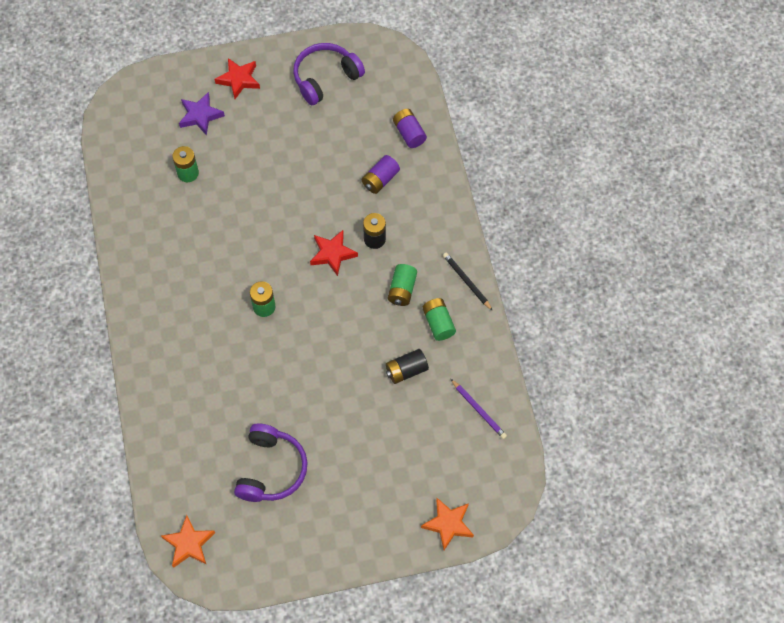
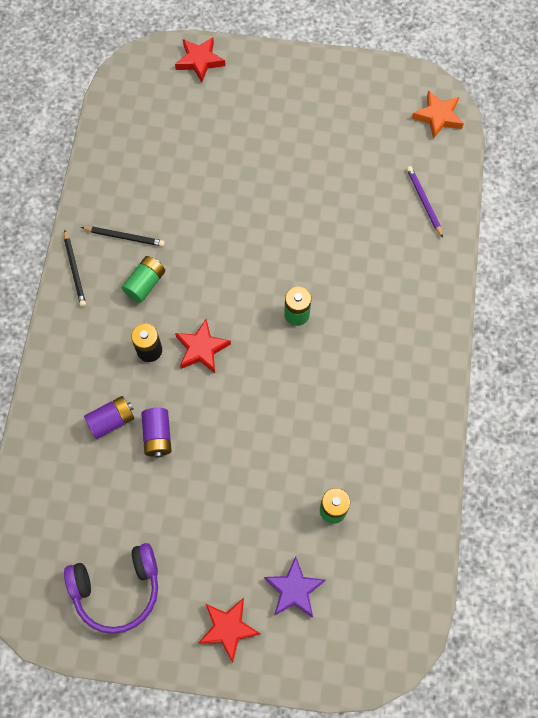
camera: 160 degrees left, 5 degrees up
purple headphones [234,424,308,502] -> none
black battery [386,349,429,384] -> none
purple battery [393,109,427,148] -> purple battery moved to [141,408,172,458]
orange star [421,498,474,550] -> red star [175,37,225,82]
green battery [422,298,456,341] -> black pencil [81,227,165,247]
purple pencil [451,379,507,439] -> purple pencil moved to [407,166,443,238]

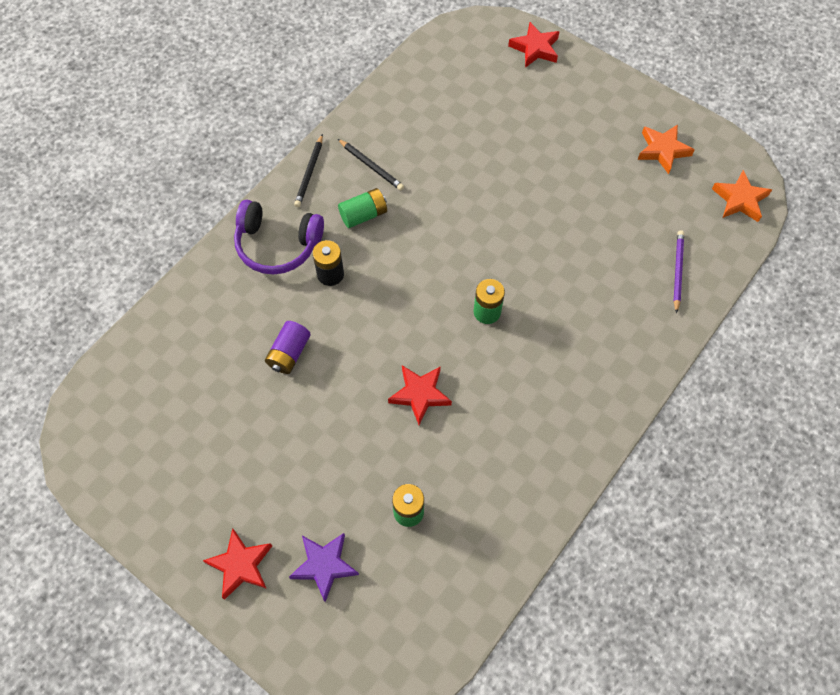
camera: 30 degrees right, 5 degrees down
purple headphones [64,543,158,634] -> purple headphones moved to [234,200,324,274]
purple battery [84,396,135,439] -> none
red star [175,319,231,373] -> red star moved to [388,365,452,425]
none -> orange star [637,124,695,174]

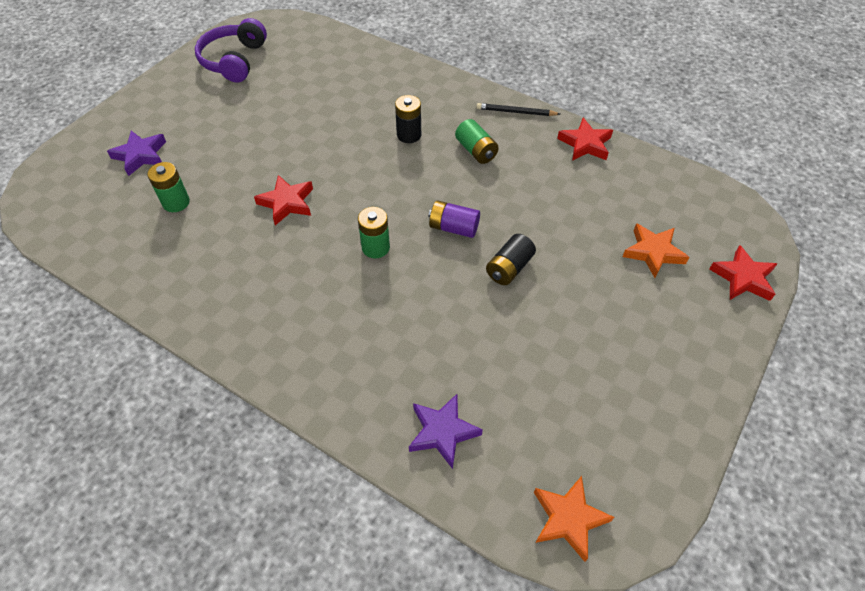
camera: 85 degrees right, 10 degrees down
red star [203,528,272,600] -> red star moved to [557,118,613,161]
purple headphones [234,200,324,274] -> purple headphones moved to [195,18,267,82]
purple battery [265,321,311,374] -> purple battery moved to [429,200,480,238]
black pencil [338,139,404,190] -> none
orange star [637,124,695,174] -> orange star moved to [622,223,689,278]
purple pencil [674,230,684,314] -> purple star [409,394,483,469]
none -> black battery [486,234,536,285]

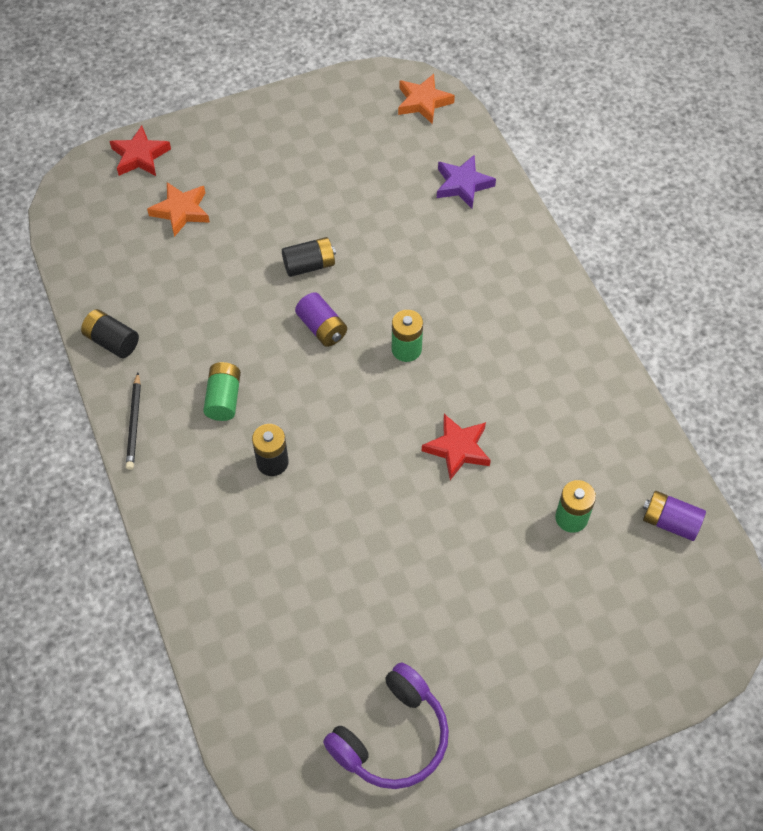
camera: 145 degrees left, 5 degrees up
purple star [107,131,166,176] -> none
black pencil [476,103,560,116] -> black pencil turned 45 degrees clockwise [126,373,141,470]
red star [557,118,613,161] -> black battery [81,309,139,358]
none -> purple battery [643,491,706,541]

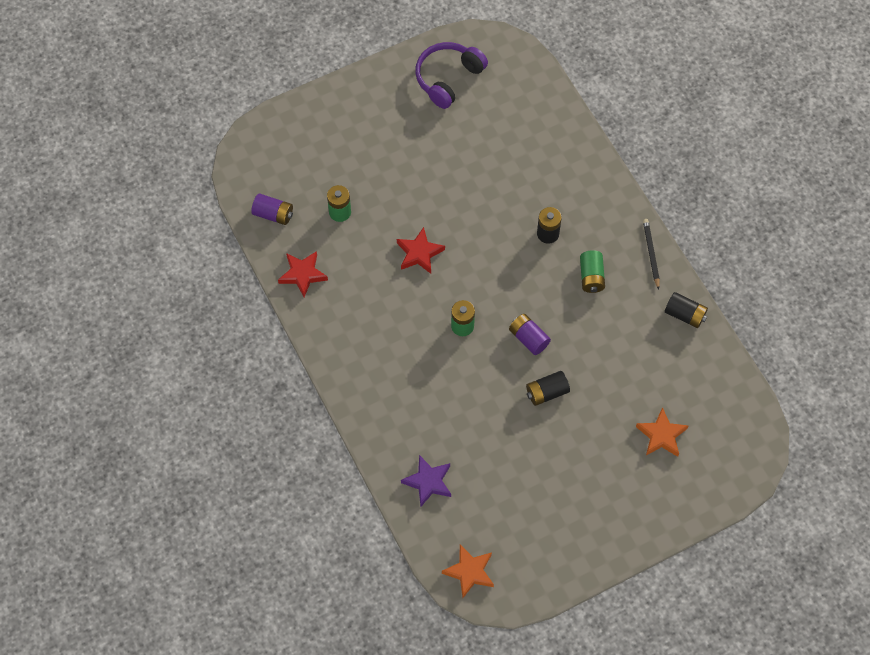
camera: 175 degrees right, 5 degrees up
red star [110,125,171,176] -> red star moved to [278,251,328,297]

